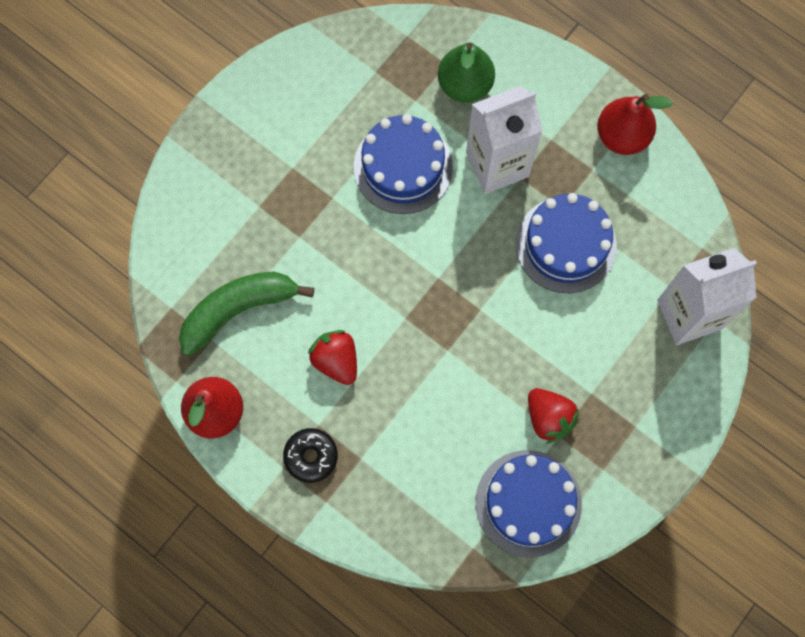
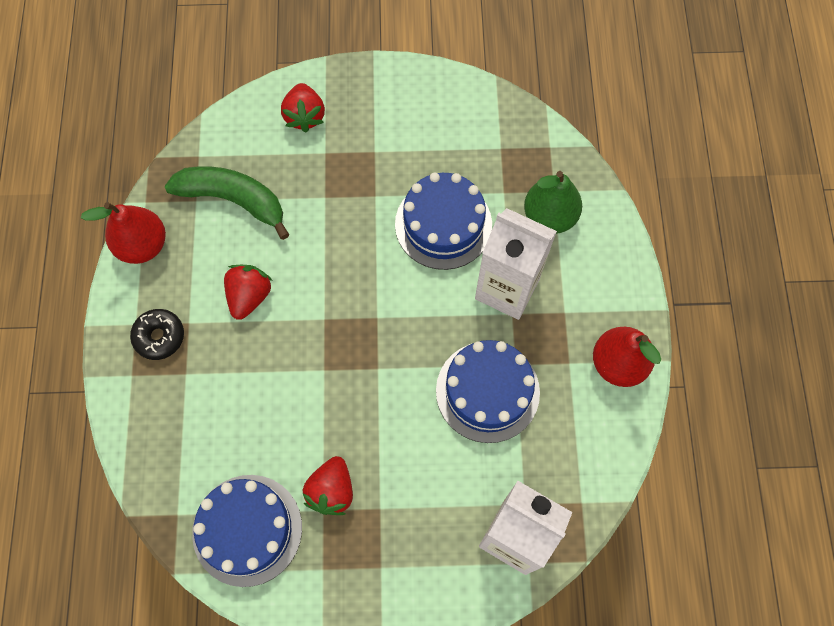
camera: 50 degrees right, 5 degrees down
none -> red strawberry [281,83,325,132]

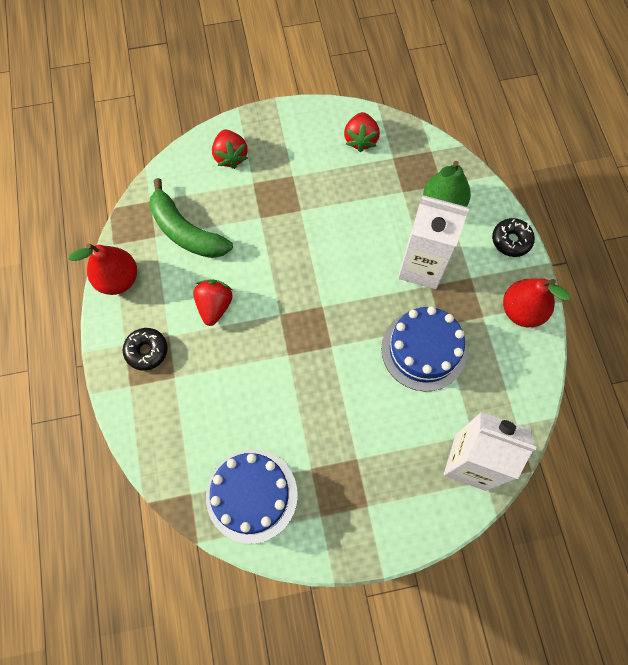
camera: 10 degrees left, 0 degrees up
green banana [165,166,290,240] -> green banana turned 150 degrees counterclockwise [149,178,233,258]
red strawberry [303,456,353,515] -> red strawberry moved to [344,112,380,152]
blue cake [395,173,492,270] -> none
none -> black donut [492,218,535,257]

